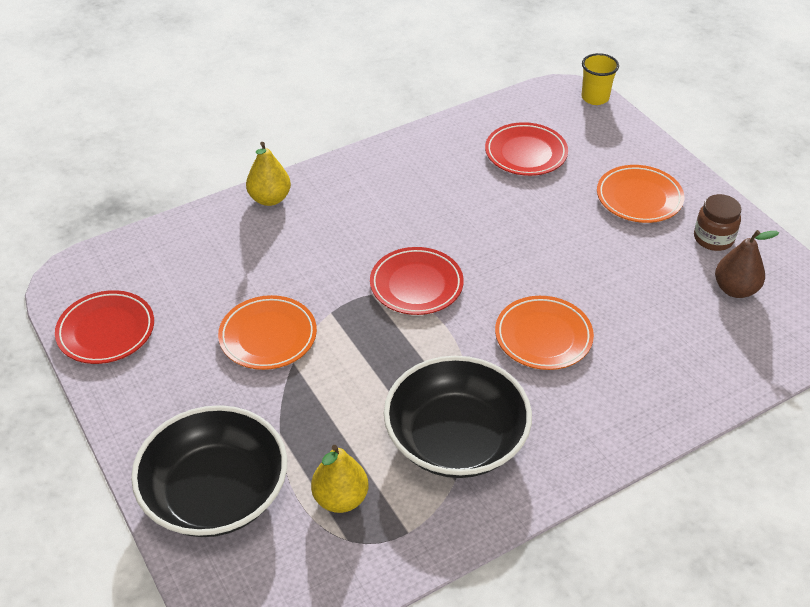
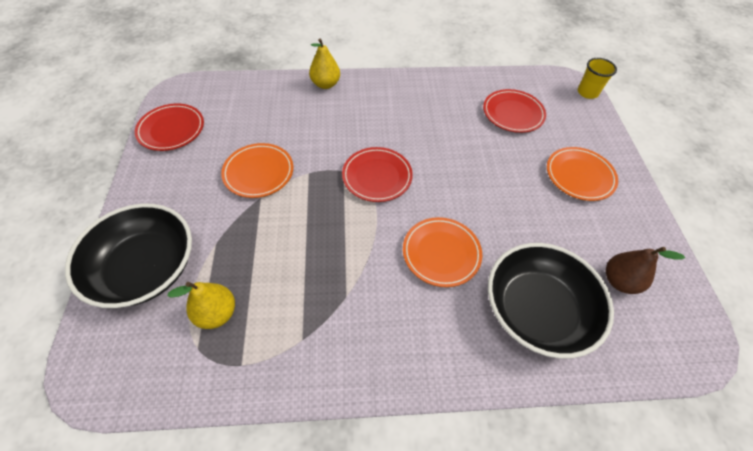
camera: 25 degrees right, 10 degrees up
black bowl [384,356,532,478] -> black bowl moved to [488,243,614,359]
brown jar [694,194,741,251] -> none

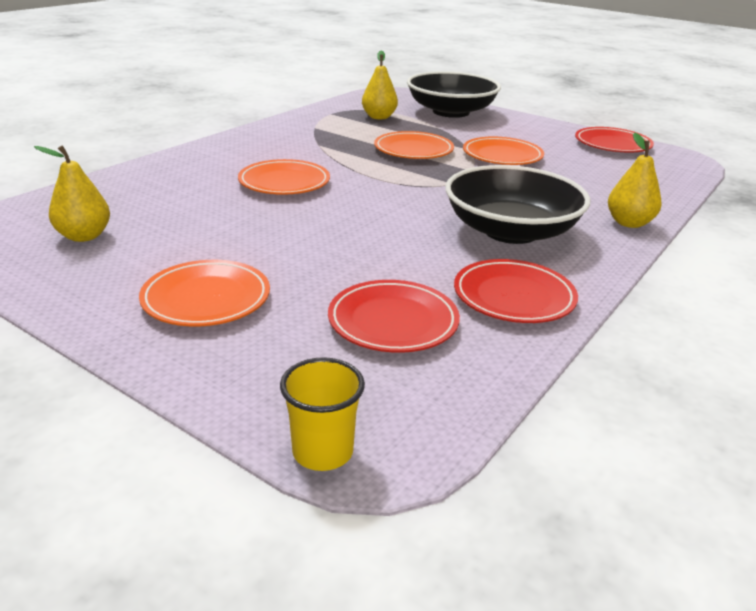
camera: 130 degrees right, 25 degrees down
red plate [342,147,413,202] -> red plate moved to [454,259,578,323]
black bowl [488,243,614,359] -> black bowl moved to [445,165,590,244]
brown pear [606,247,685,294] -> yellow pear [34,145,110,242]
none -> orange plate [374,131,454,159]

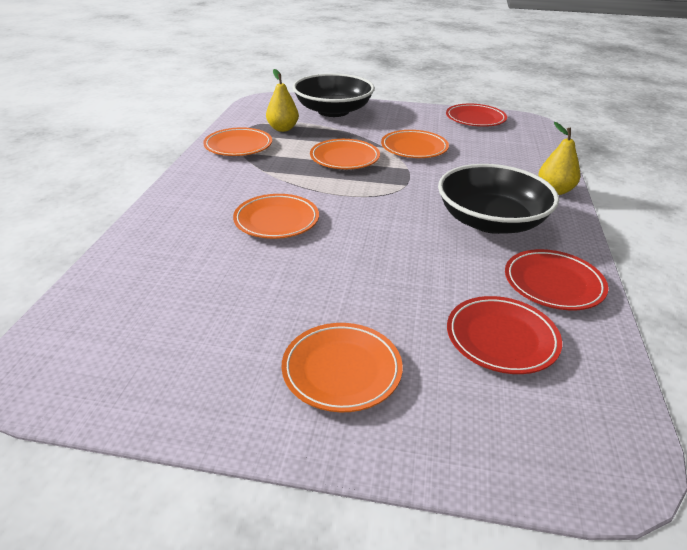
camera: 25 degrees left, 5 degrees up
yellow pear [34,145,110,242] -> none
yellow cup [280,357,365,471] -> none
none -> orange plate [203,127,272,156]

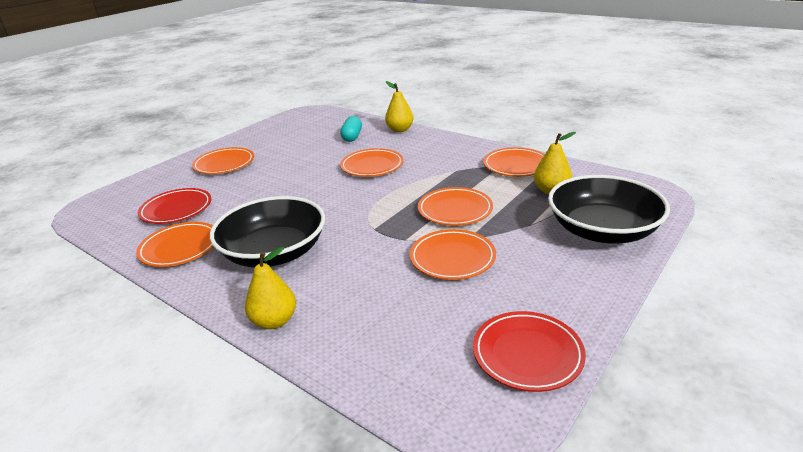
camera: 120 degrees right, 5 degrees down
red plate [505,249,608,310] -> orange plate [136,222,214,267]
none -> turquoise capsule [340,116,362,142]
none -> yellow pear [385,81,414,132]

